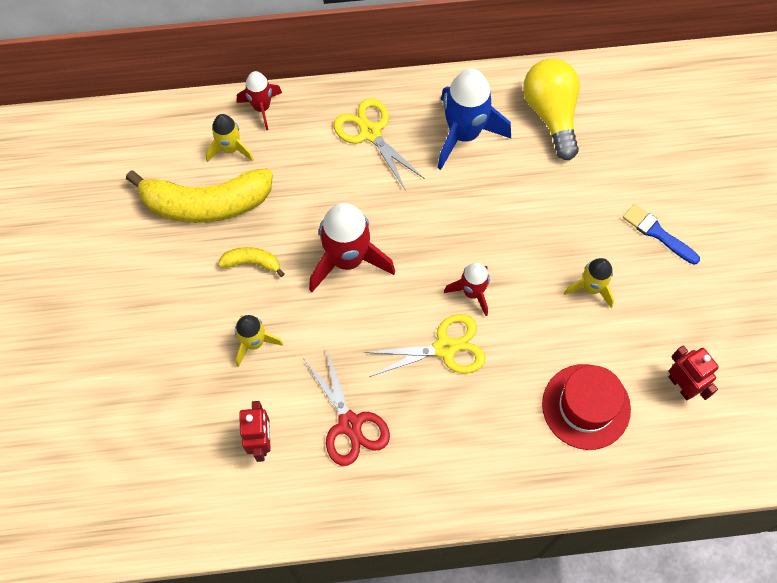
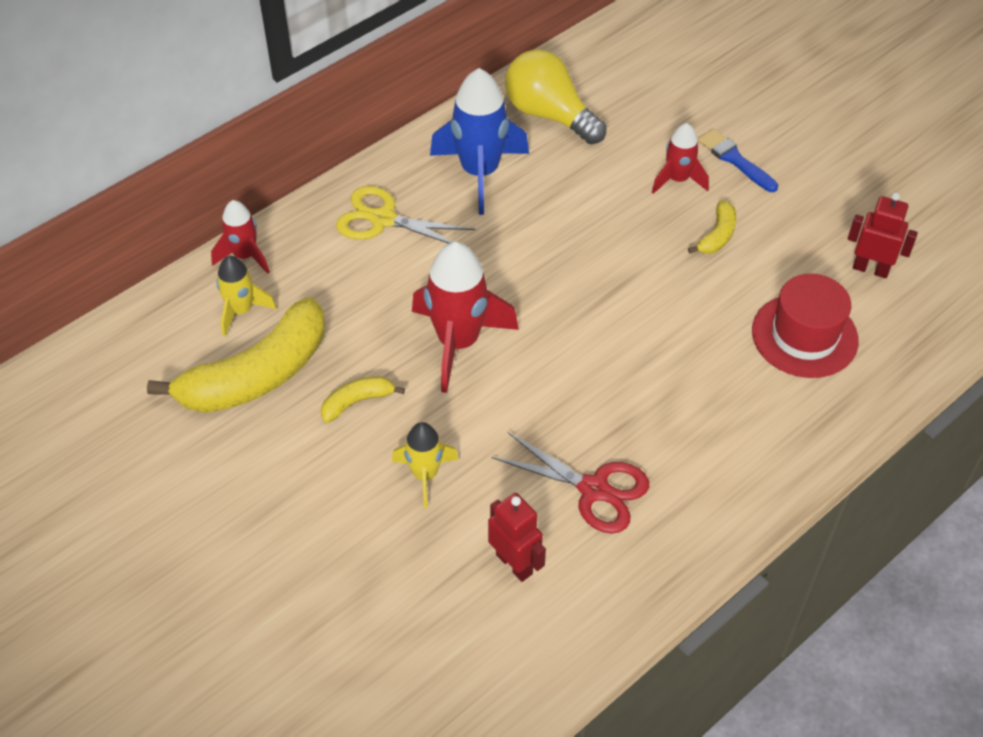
camera: 35 degrees left, 15 degrees down
yellow scissors [364,314,486,377] -> none
red rocket [444,263,490,316] -> red rocket moved to [652,123,709,194]
yellow rocket [564,258,614,308] -> yellow banana [688,200,736,254]
blue brush [623,204,700,265] -> blue brush turned 45 degrees clockwise [698,129,778,192]

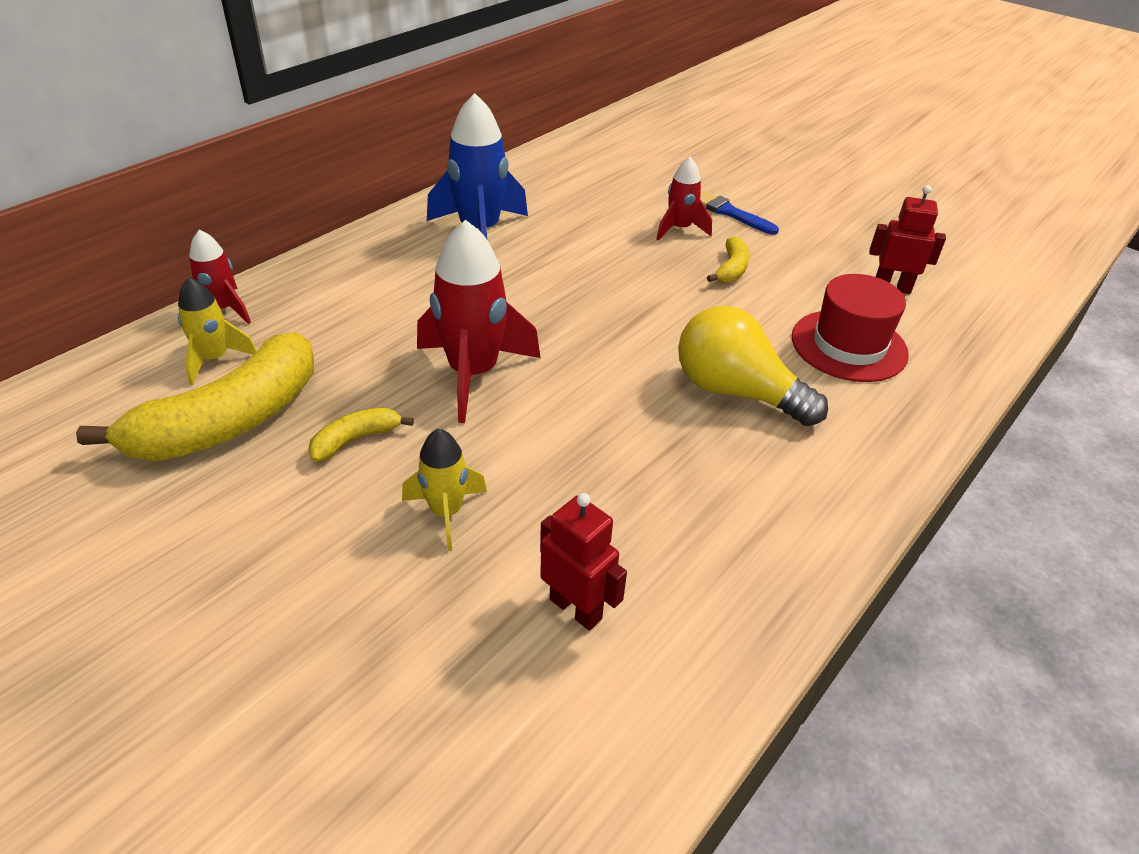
camera: 10 degrees left, 10 degrees down
yellow scissors [336,186,475,244] -> none
red scissors [492,432,649,533] -> none
yellow light bulb [505,49,607,144] -> yellow light bulb moved to [678,306,828,426]

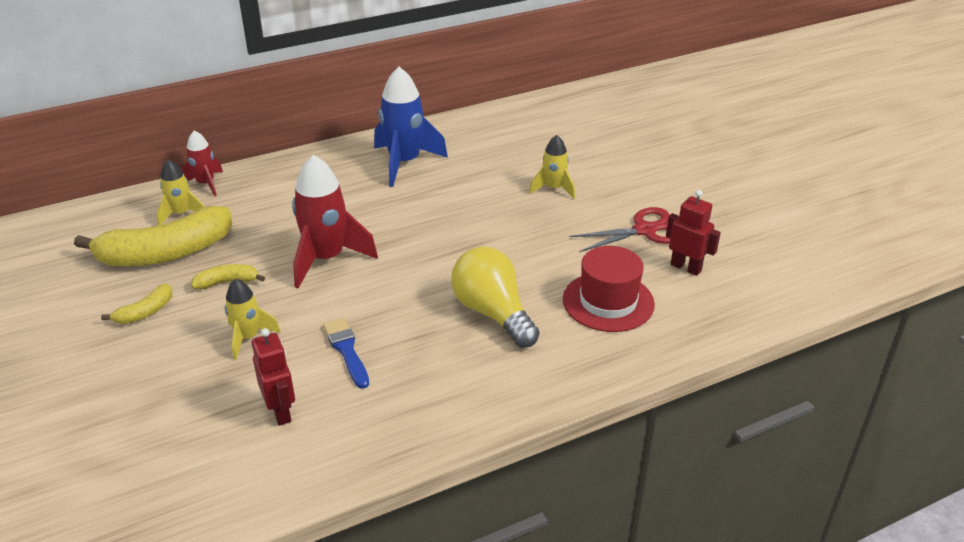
camera: 25 degrees right, 5 degrees down
red rocket [656,157,712,240] -> yellow rocket [529,135,575,199]
blue brush [700,190,779,235] -> blue brush moved to [323,318,369,389]
yellow banana [707,237,750,283] -> yellow banana moved to [101,283,172,324]
none -> red scissors [569,207,670,252]

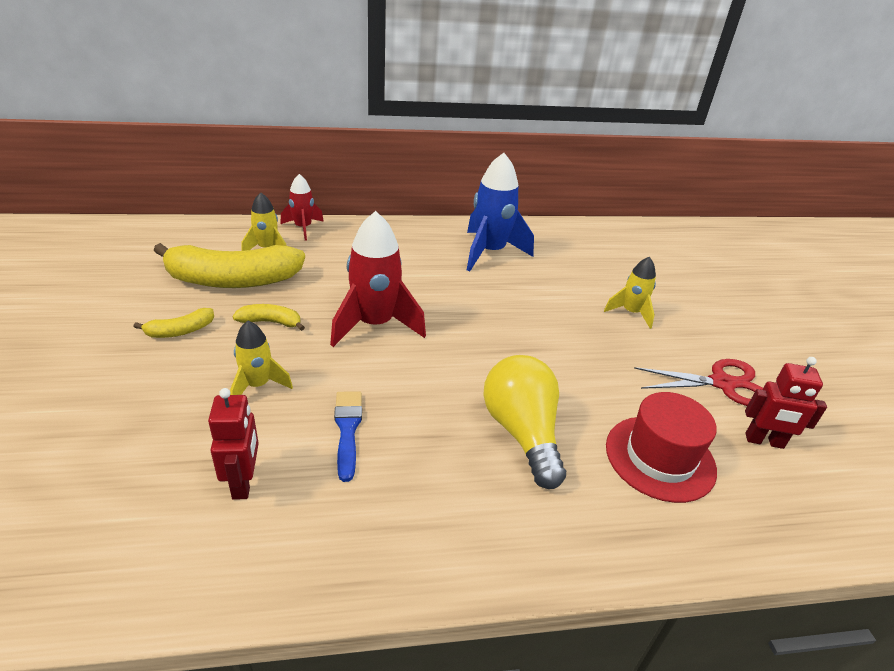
camera: 15 degrees right, 0 degrees up
red robot [666,190,721,276] -> red robot turned 135 degrees clockwise [745,357,827,449]

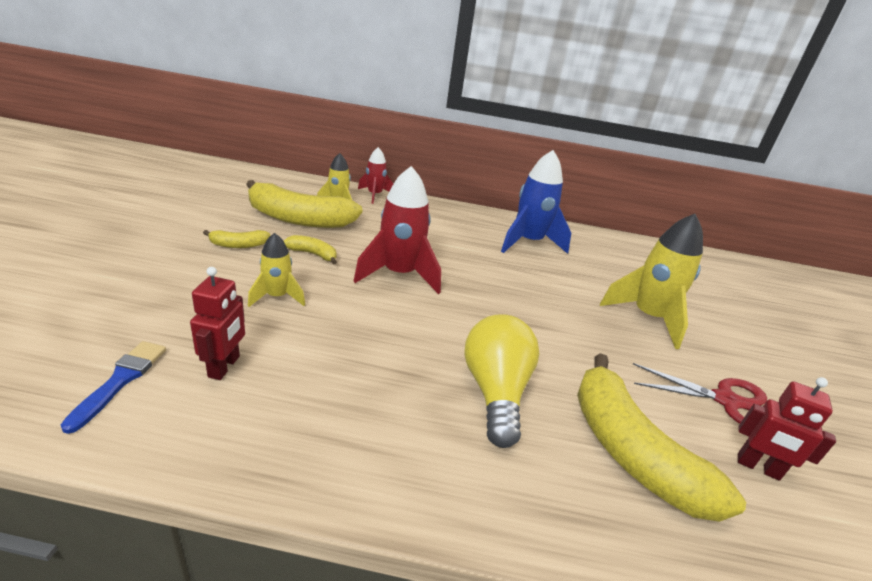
camera: 15 degrees right, 5 degrees down
blue brush [334,391,362,482] -> blue brush moved to [61,341,166,434]
yellow rocket [604,257,656,329] -> yellow rocket [600,214,703,349], size x1.77
red hat [606,392,717,503] -> yellow banana [577,353,746,522]

